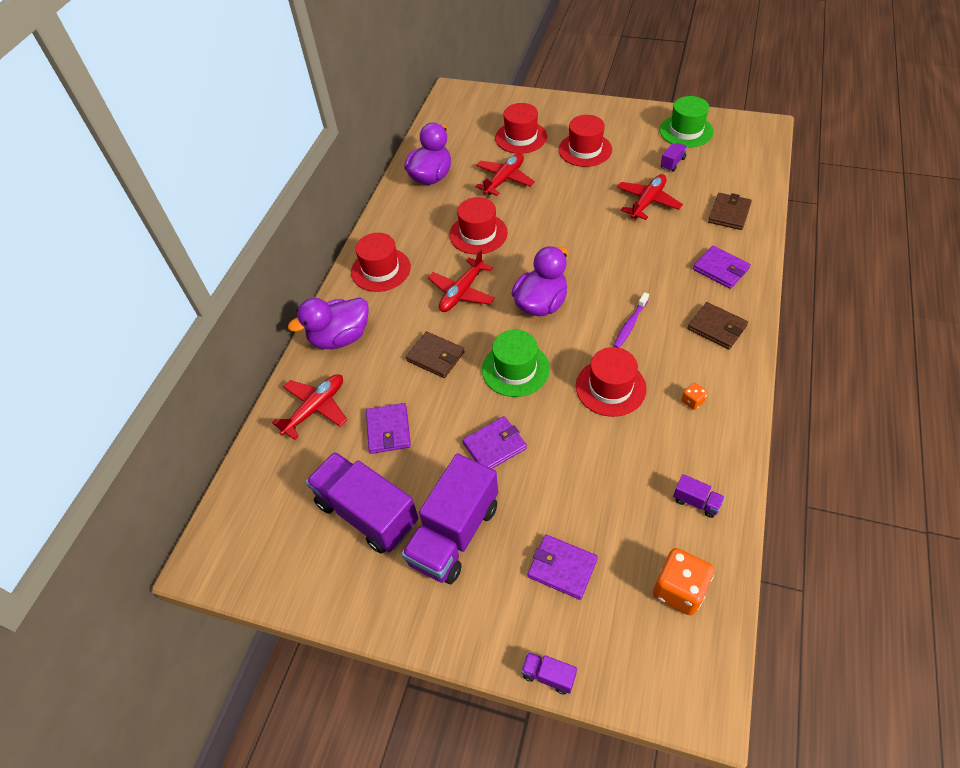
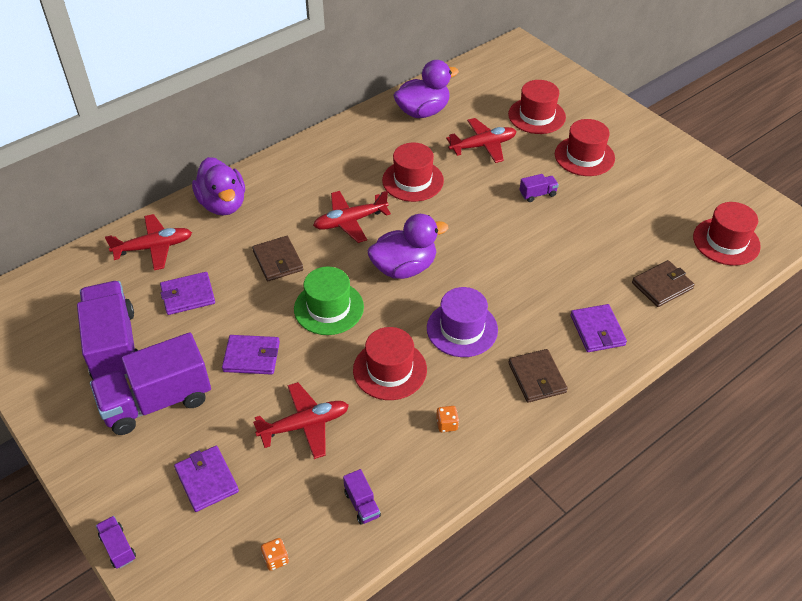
camera: 30 degrees right, 5 degrees down
purple duck [288,297,369,349] -> purple duck turned 120 degrees counterclockwise [192,157,245,216]
red hat [351,233,411,292] -> red hat moved to [693,202,761,265]
purple wallet [366,403,411,454] -> purple wallet turned 45 degrees clockwise [160,272,215,315]
purple toothbrush [613,292,649,348] -> purple hat [427,287,498,357]
red plane [617,174,683,220] -> red plane moved to [253,382,349,459]
orange dice [653,548,714,615] -> orange dice [261,538,289,571], size x0.48
green hat [660,96,714,148] -> none
purple truck [660,143,687,172] -> purple truck moved to [519,174,559,202]

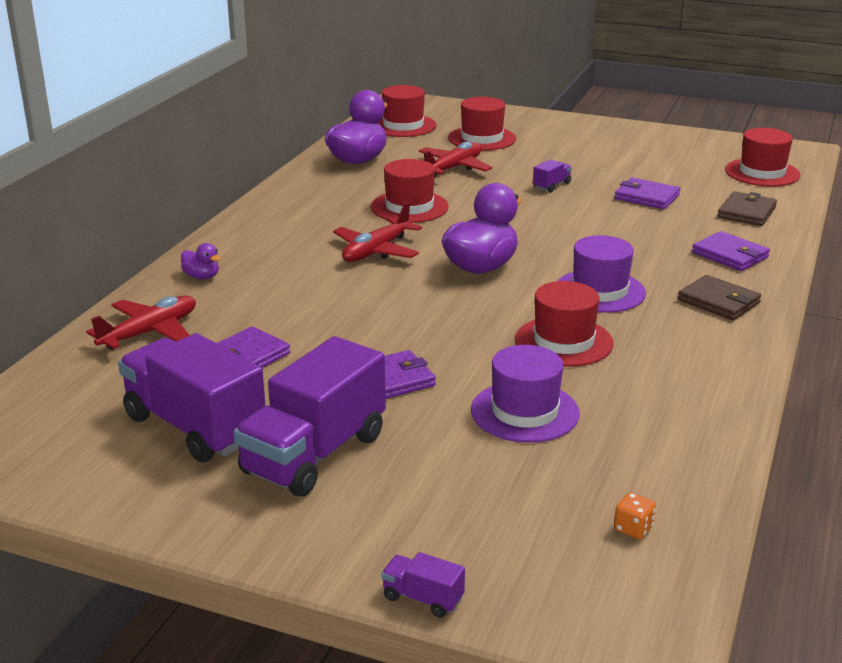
camera: 30 degrees left, 20 degrees down
purple wallet [174,446,239,512] -> purple wallet moved to [614,177,680,209]
purple duck [192,157,245,216] -> purple duck [181,243,221,279], size x0.47
brown wallet [252,236,303,281] -> none
red plane [253,382,349,459] -> purple hat [471,345,580,443]
green hat [294,266,364,335] -> none
purple truck [343,469,381,525] -> none
orange dice [436,406,459,432] -> none
red hat [555,119,615,176] -> red hat moved to [378,85,437,137]

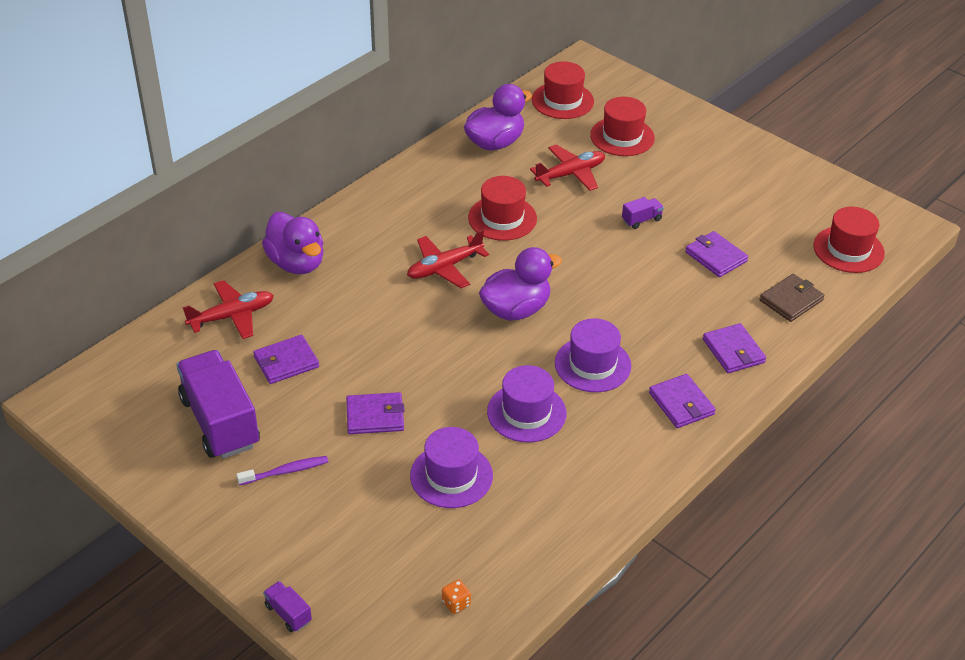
camera: 20 degrees right, 15 degrees up
purple duck [181,243,221,279] -> purple duck [262,212,324,274], size x2.13
purple truck [234,336,386,497] -> purple toothbrush [236,456,328,485]
red hat [515,281,614,367] -> purple hat [487,365,566,443]
brown wallet [678,275,761,320] -> purple wallet [649,374,716,428]

